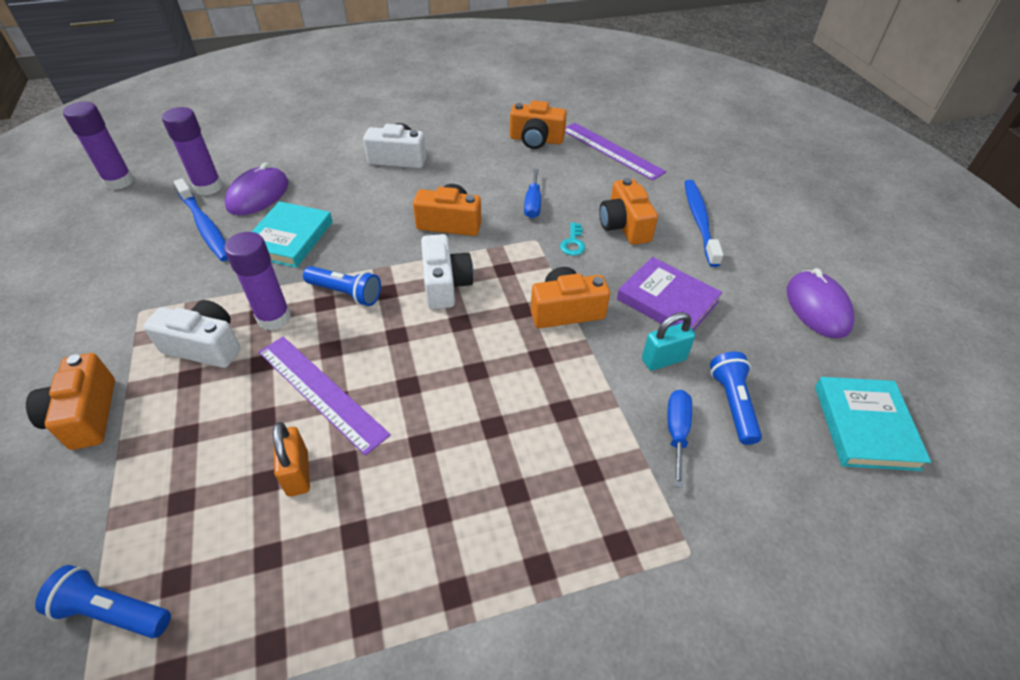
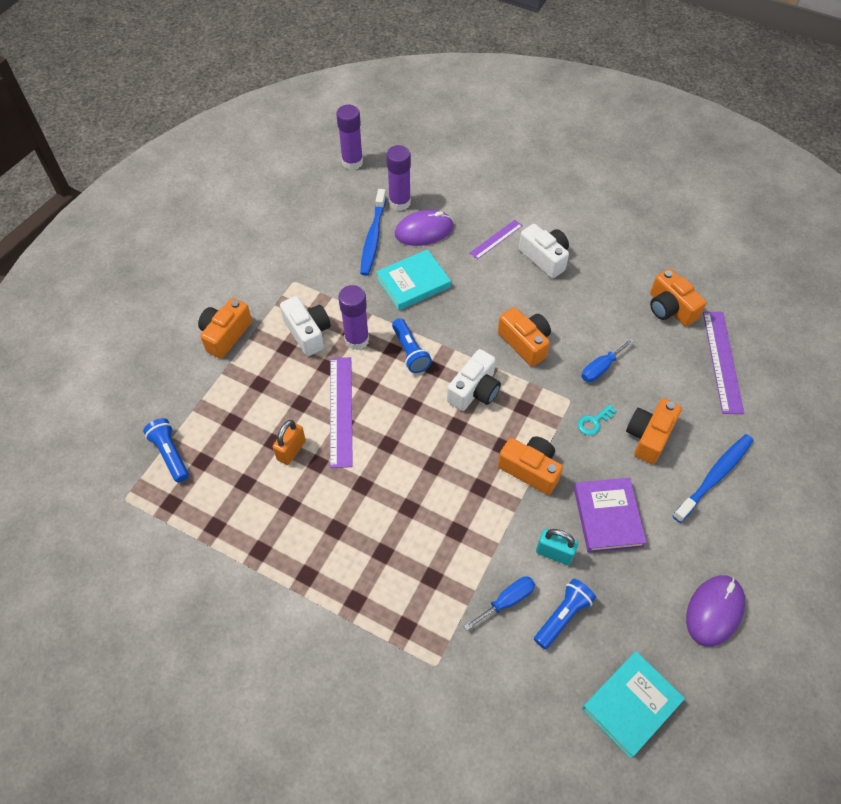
camera: 45 degrees right, 10 degrees up
none -> purple ruler [470,220,523,259]

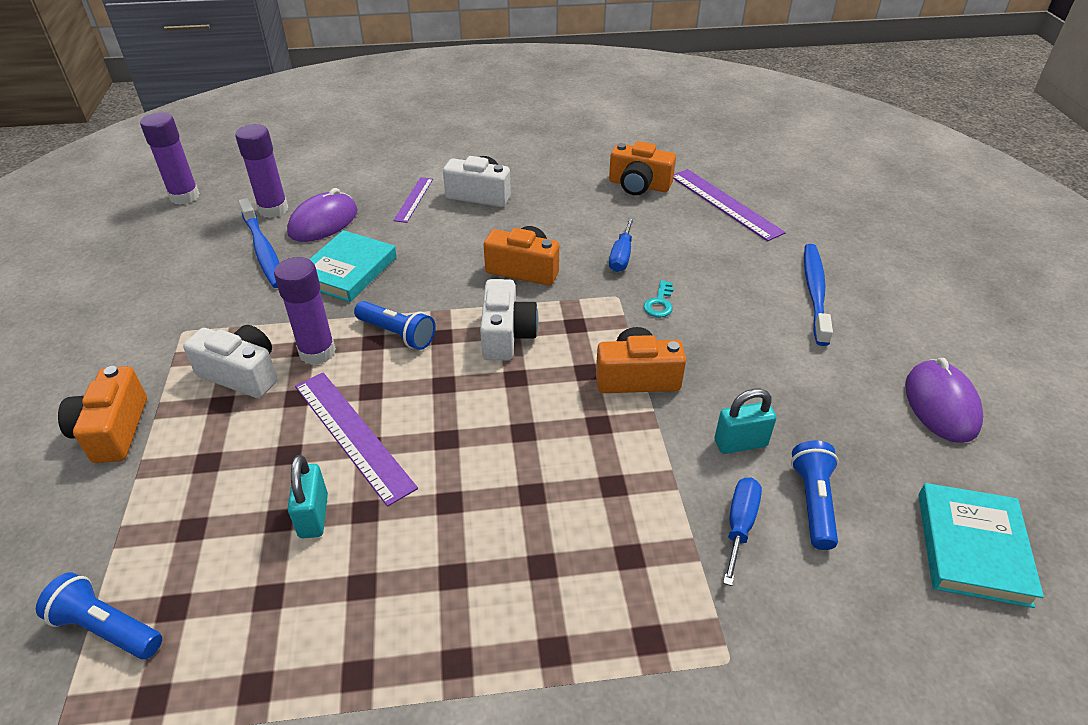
camera: 35 degrees left, 15 degrees down
orange padlock [273,420,306,465] -> turquoise padlock [288,455,328,538]
purple book [574,478,647,553] -> none
orange camera [626,398,682,464] -> none

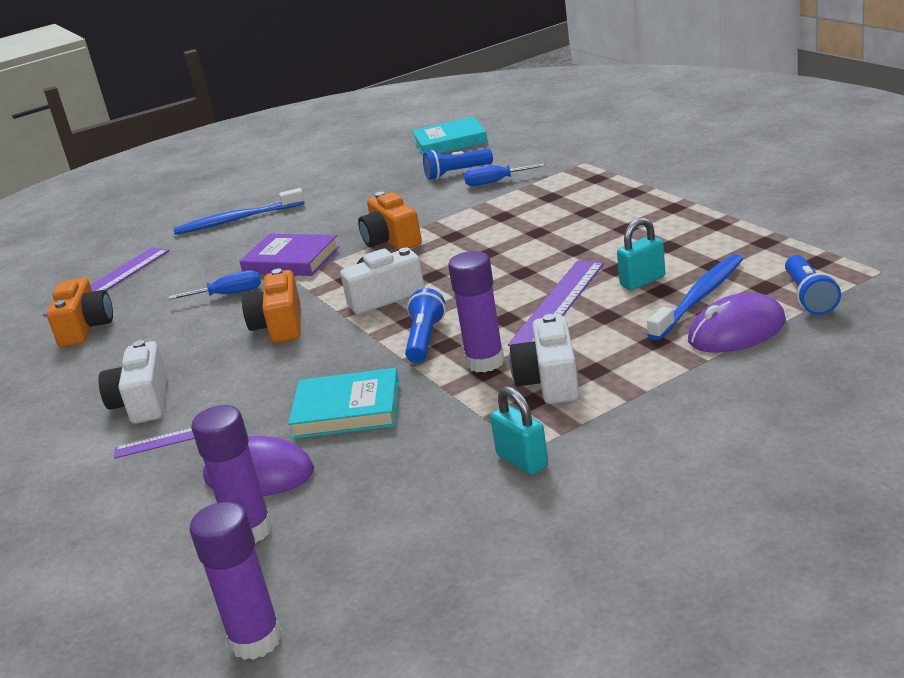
camera: 110 degrees left, 15 degrees down
orange camera [58,366,147,463] -> none
blue toothbrush [239,198,279,288] -> blue toothbrush moved to [647,254,743,341]
turquoise key [643,280,674,317] -> purple book [239,234,340,276]
turquoise padlock [714,389,777,454] -> turquoise padlock moved to [490,386,548,475]
purple mouse [905,358,983,443] -> purple mouse moved to [688,293,786,353]

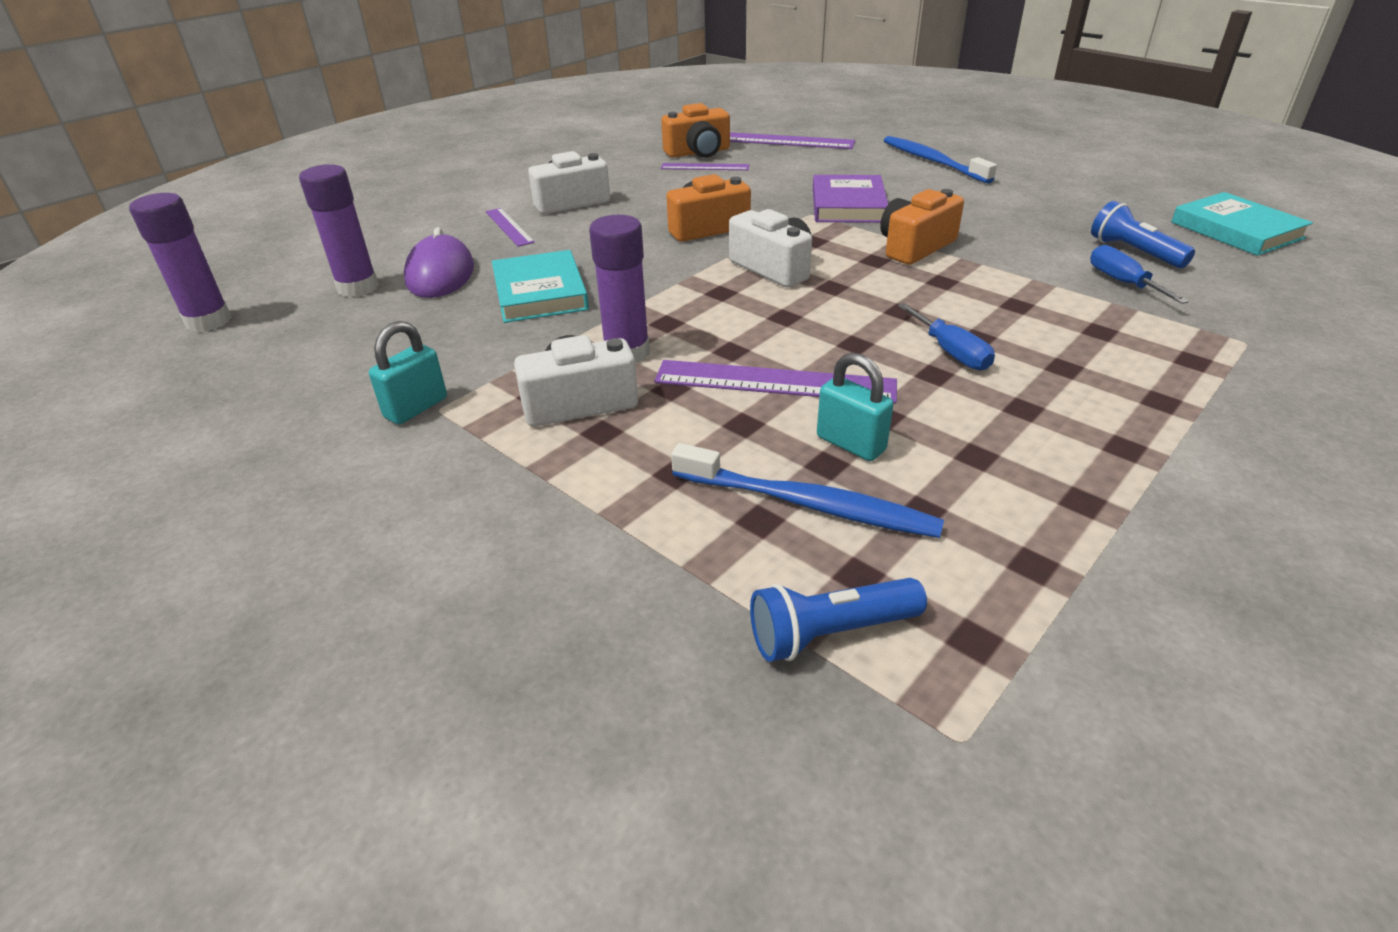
camera: 70 degrees right, 10 degrees up
blue screwdriver [169,270,261,300] -> blue screwdriver moved to [898,303,995,370]
blue flashlight [405,288,446,363] -> none
purple mouse [688,293,786,353] -> none
none -> purple ruler [661,163,749,170]

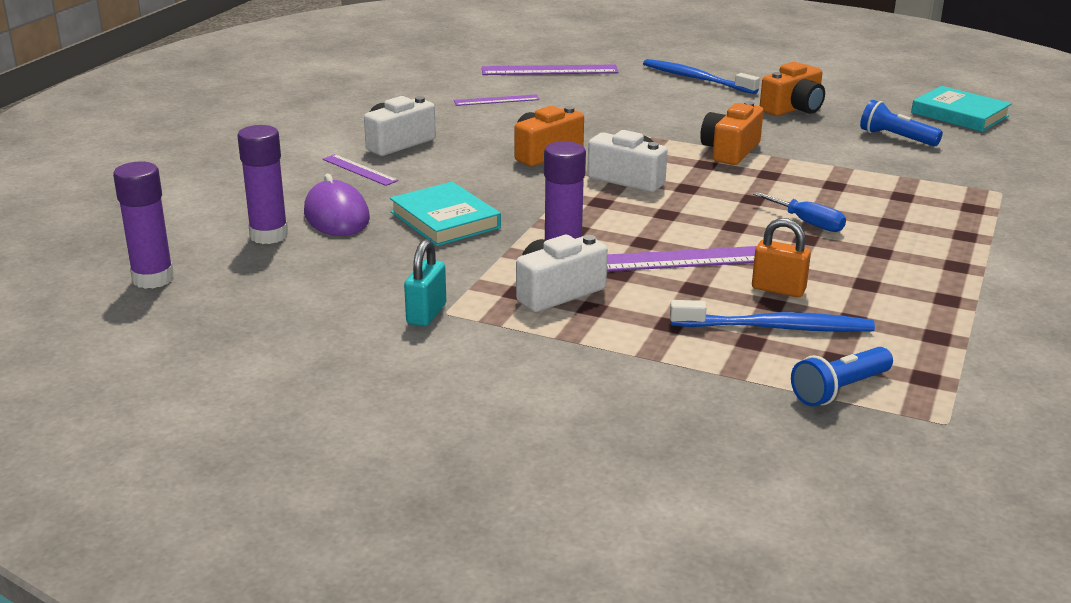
camera: 20 degrees left, 10 degrees down
orange camera [661,103,730,158] -> orange camera moved to [760,62,825,116]
purple book [813,175,888,223] -> none
turquoise padlock [817,353,894,461] -> orange padlock [752,218,811,297]
blue screwdriver [1090,245,1189,304] -> none

